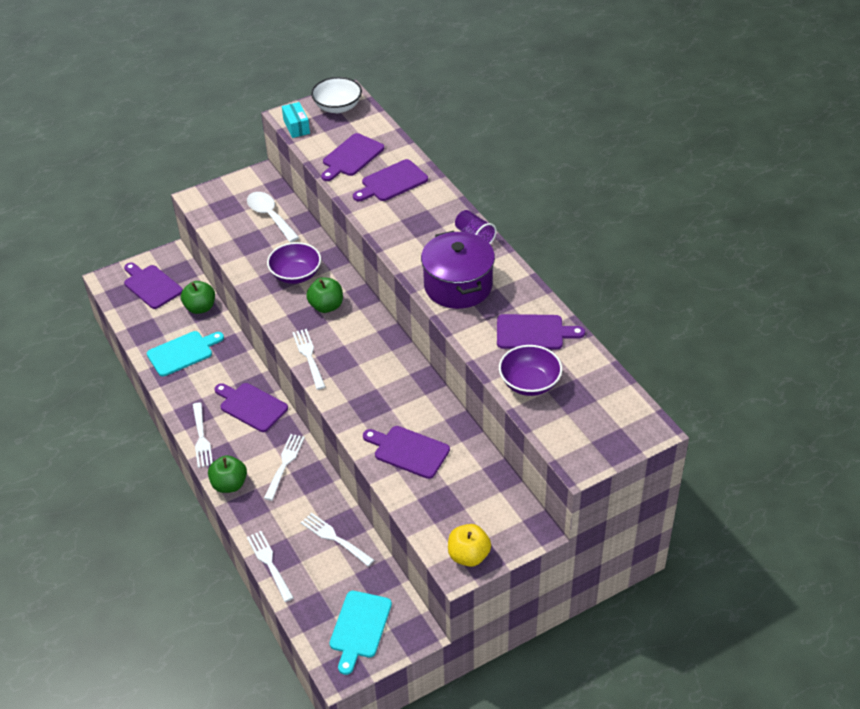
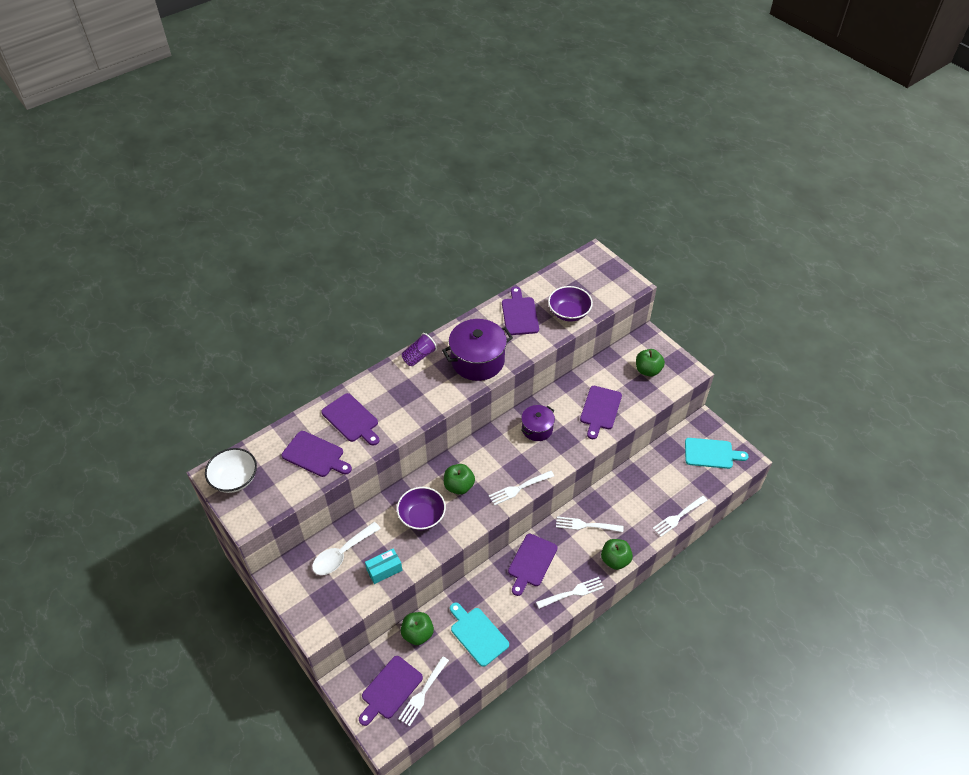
camera: 100 degrees left, 5 degrees up
turquoise box [282,102,310,138] -> turquoise box moved to [365,548,402,584]
white fork [301,512,374,566] -> white fork moved to [398,656,449,726]
yellow apple [448,524,491,567] -> none
none -> purple pot [521,405,555,441]
none -> green apple [636,349,665,377]

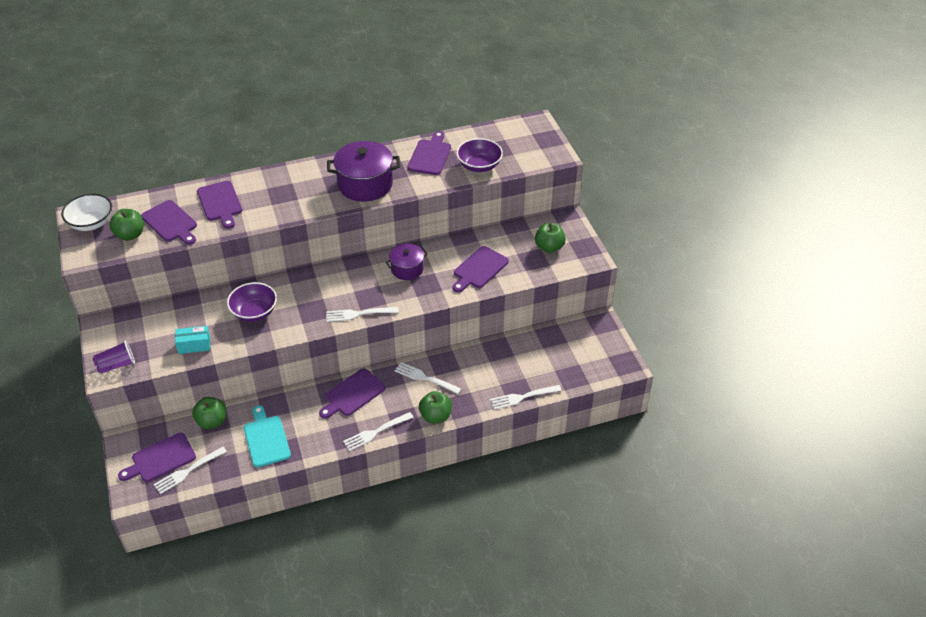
camera: 20 degrees right, 5 degrees down
white spoon [312,522,381,575] -> none
purple cup [402,333,437,366] -> purple cup moved to [93,341,135,374]
green apple [444,464,475,495] -> green apple moved to [109,209,143,241]
white fork [536,577,604,609] -> white fork turned 150 degrees clockwise [343,412,414,451]
turquoise cutting board [685,438,749,469] -> none

